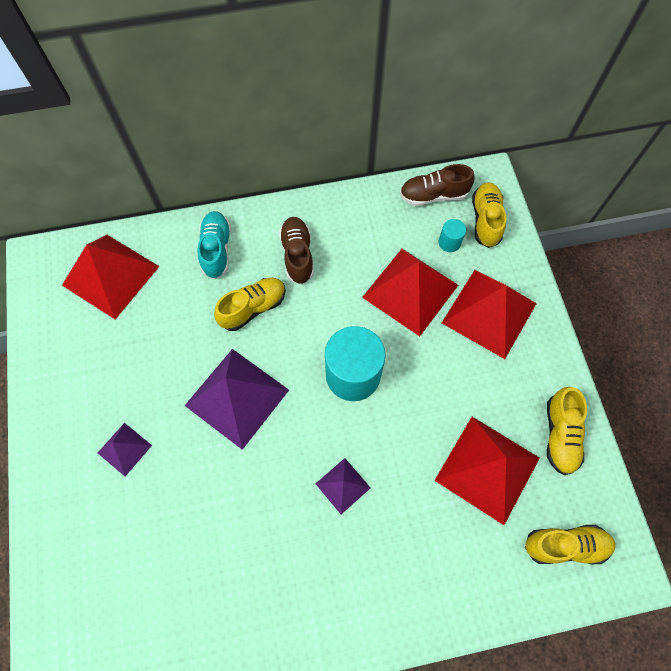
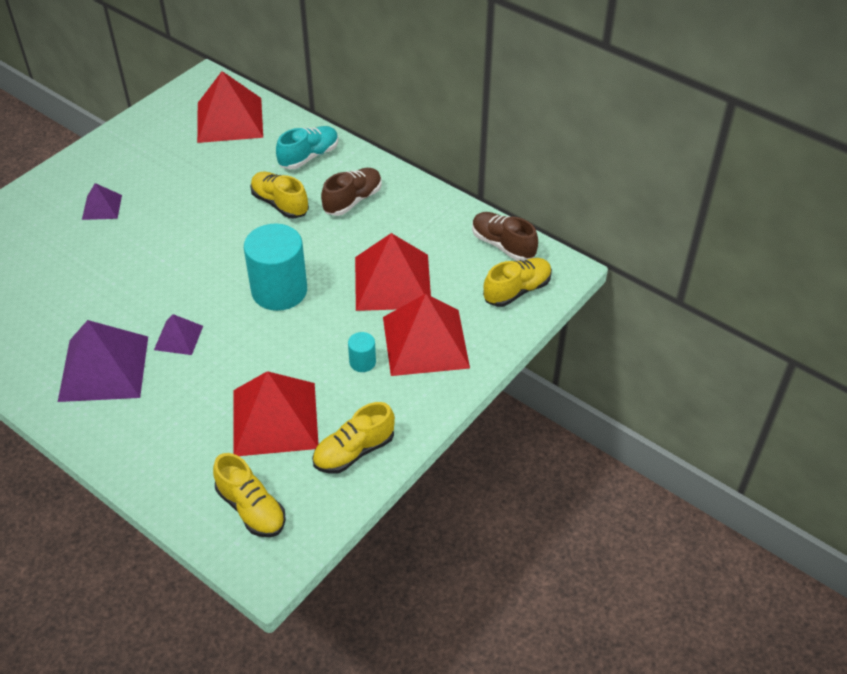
camera: 50 degrees right, 20 degrees down
purple pyramid [185,349,289,450] -> purple pyramid moved to [58,320,148,402]
yellow shoe [214,278,286,331] -> yellow shoe turned 150 degrees counterclockwise [250,171,309,219]
turquoise cylinder [439,219,466,252] -> turquoise cylinder moved to [348,332,376,372]

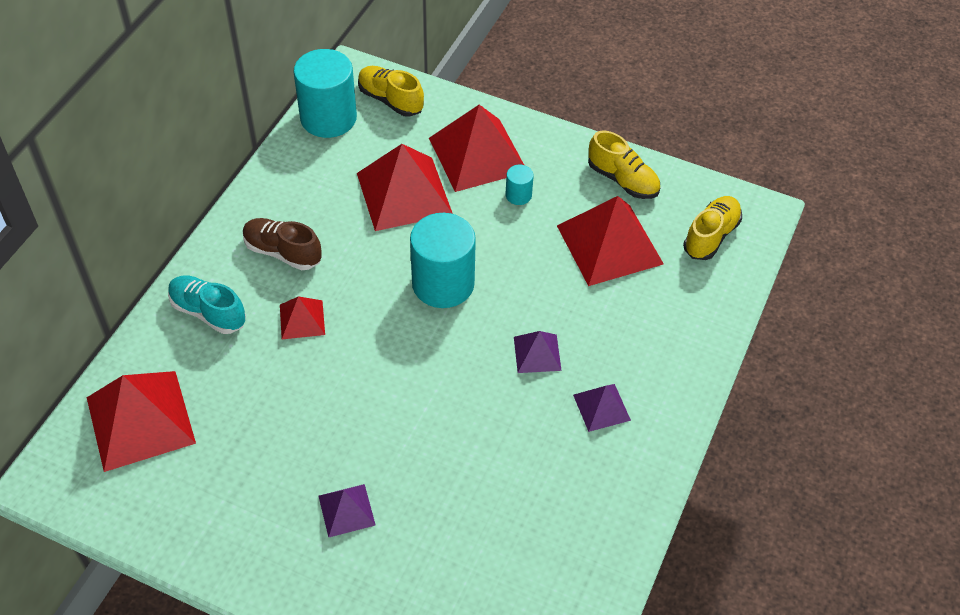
camera: 105 degrees left, 5 degrees up
purple pyramid [58,320,148,402] -> purple pyramid [573,384,631,432], size x0.50
yellow shoe [250,171,309,219] -> red pyramid [280,296,325,339]
brown shoe [472,212,538,261] -> turquoise cylinder [294,49,357,138]

